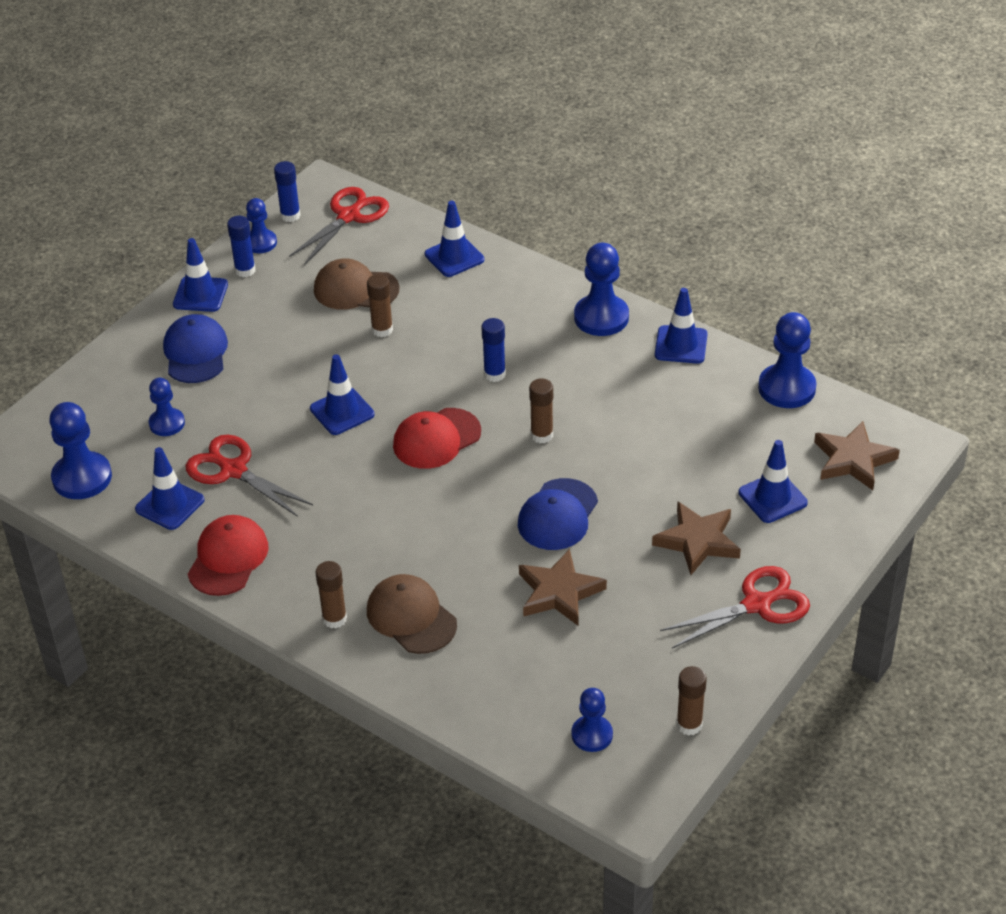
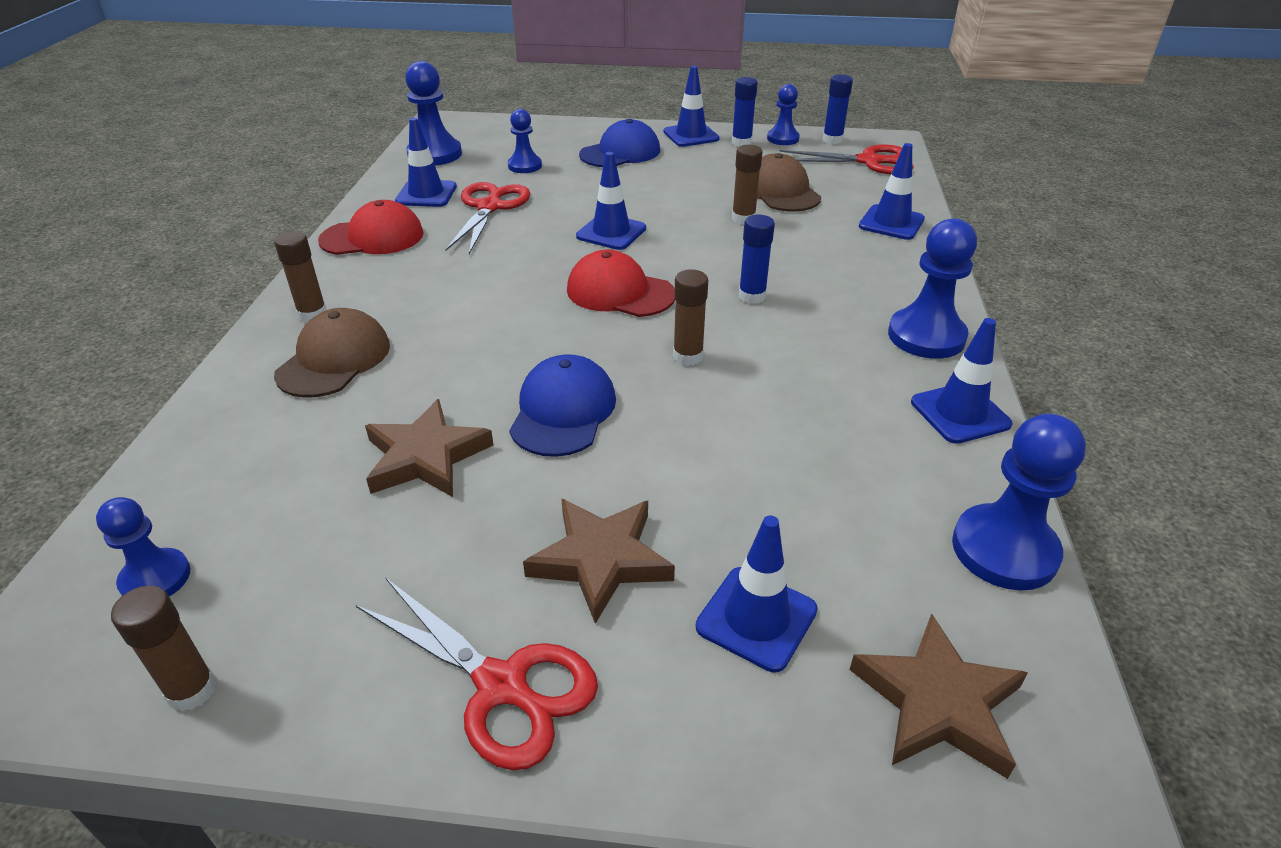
camera: 60 degrees right, 5 degrees down
blue cap [518,478,598,550] -> blue cap turned 105 degrees clockwise [509,354,616,457]

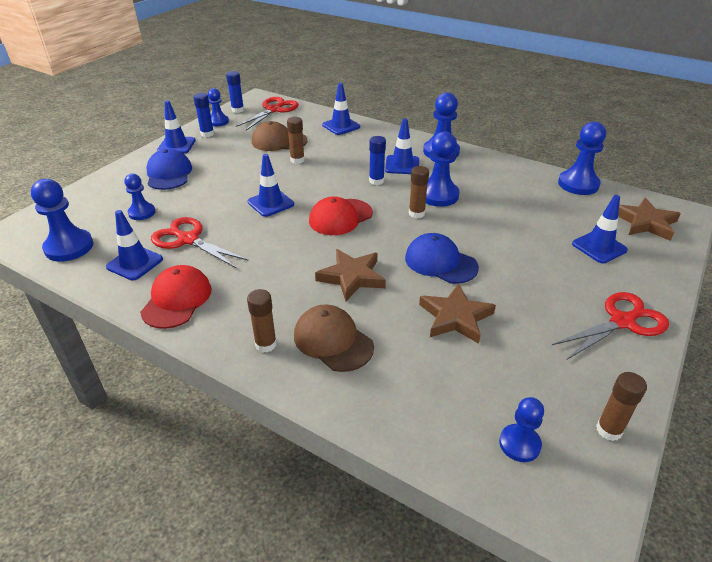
camera: 65 degrees left, 0 degrees up
brown star [523,498,675,624] -> brown star moved to [315,249,386,301]
blue traffic cone [911,318,1013,444] -> blue traffic cone moved to [385,118,419,174]
none -> blue pawn [426,132,460,207]

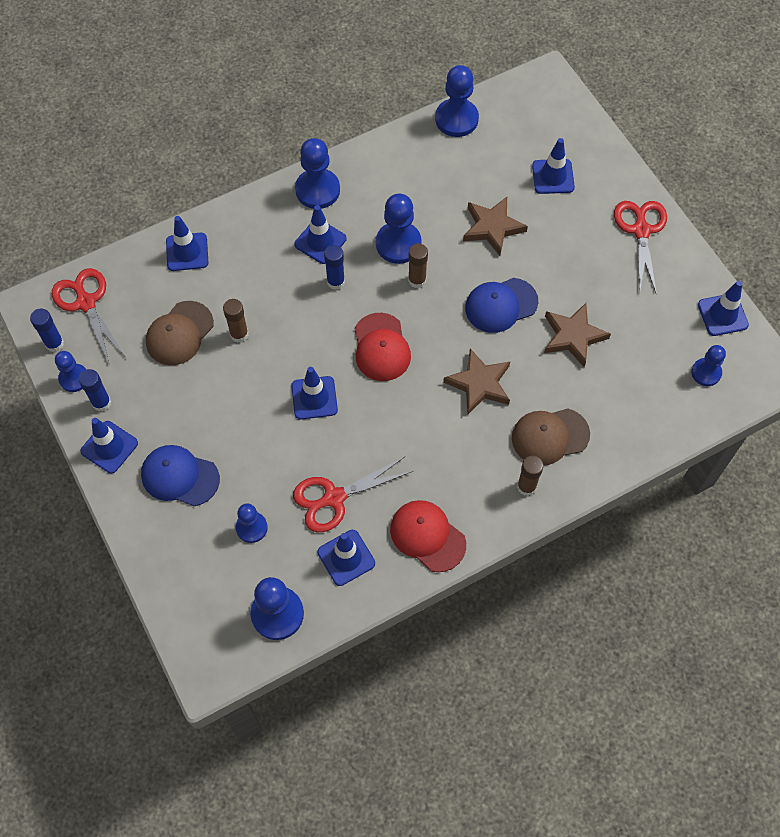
camera: 60 degrees left, 25 degrees up
brown glue stick [596,372,647,441] -> blue traffic cone [698,281,749,336]
brown star [618,198,681,241] -> brown star moved to [463,197,528,256]

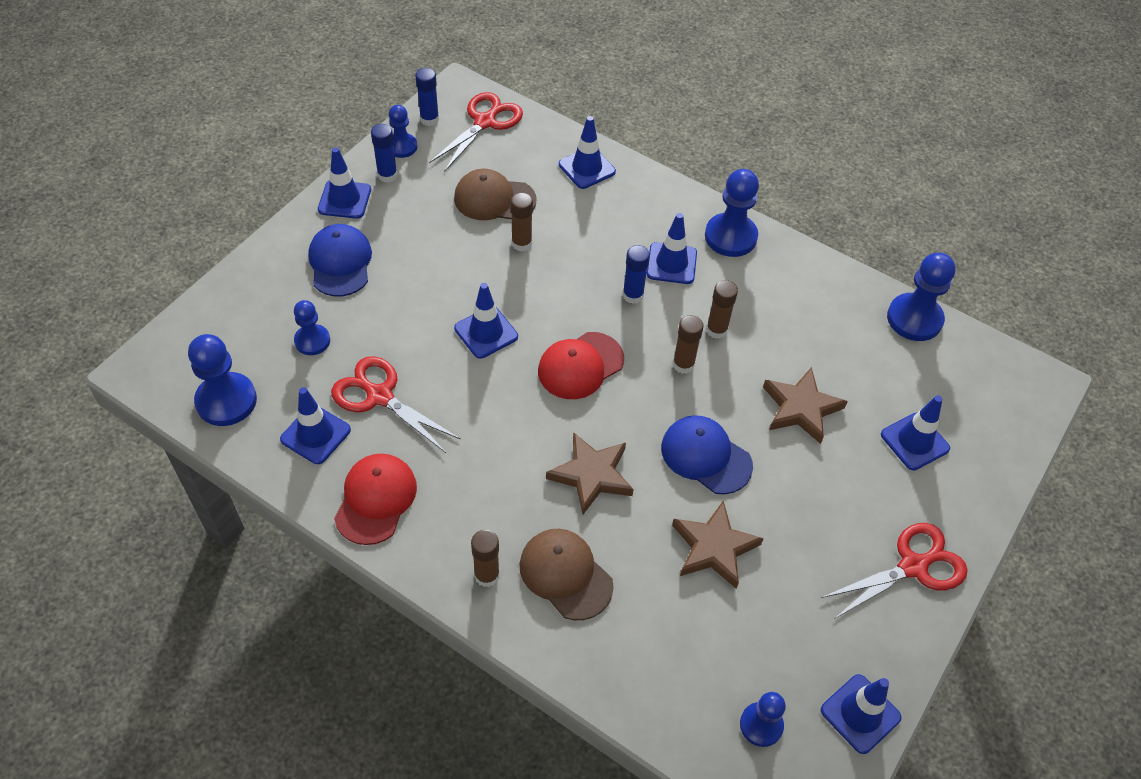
camera: 60 degrees right, 10 degrees down
blue pawn [376,194,422,264] -> brown glue stick [706,280,738,339]

